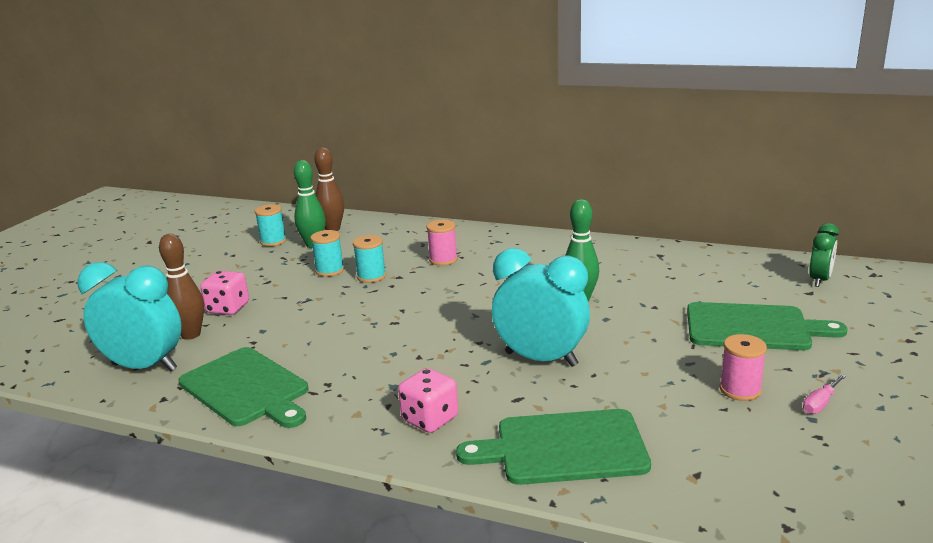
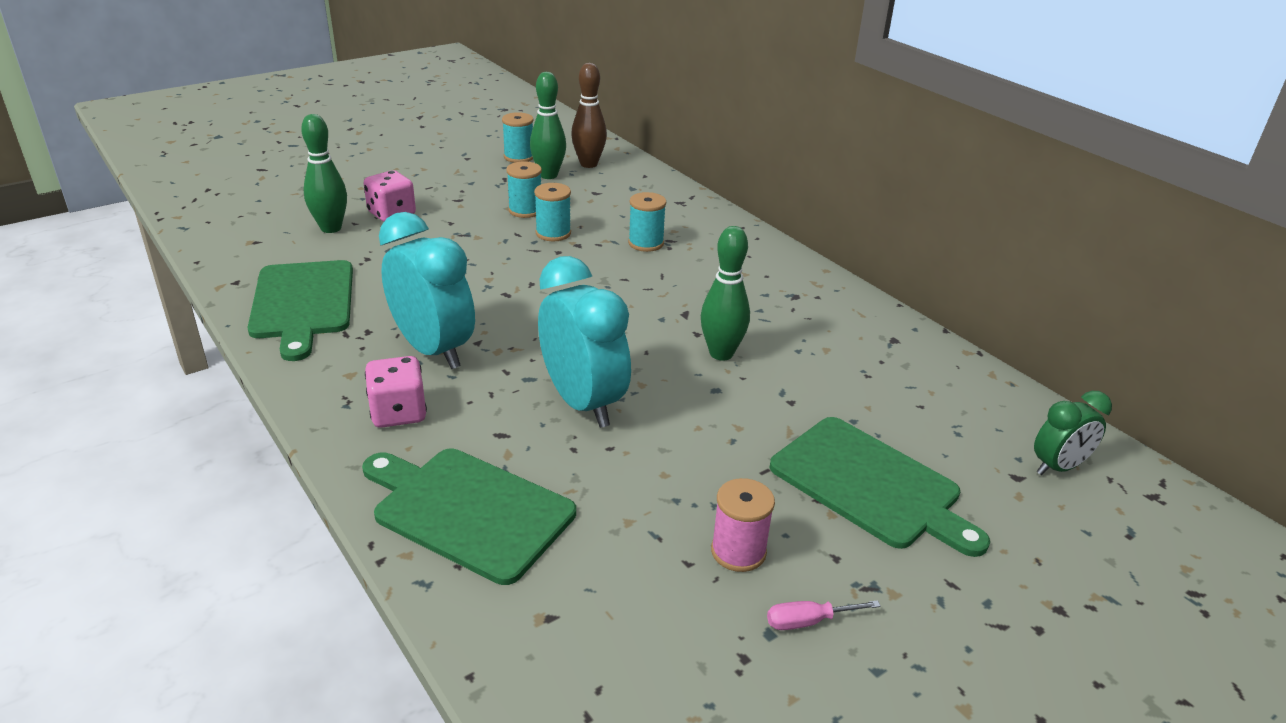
camera: 30 degrees right, 10 degrees up
turquoise clock [78,262,182,371] -> turquoise clock moved to [379,212,475,369]
brown bowling pin [159,234,204,340] -> green bowling pin [301,114,347,233]
pink spool [427,220,458,266] -> turquoise spool [628,192,666,252]

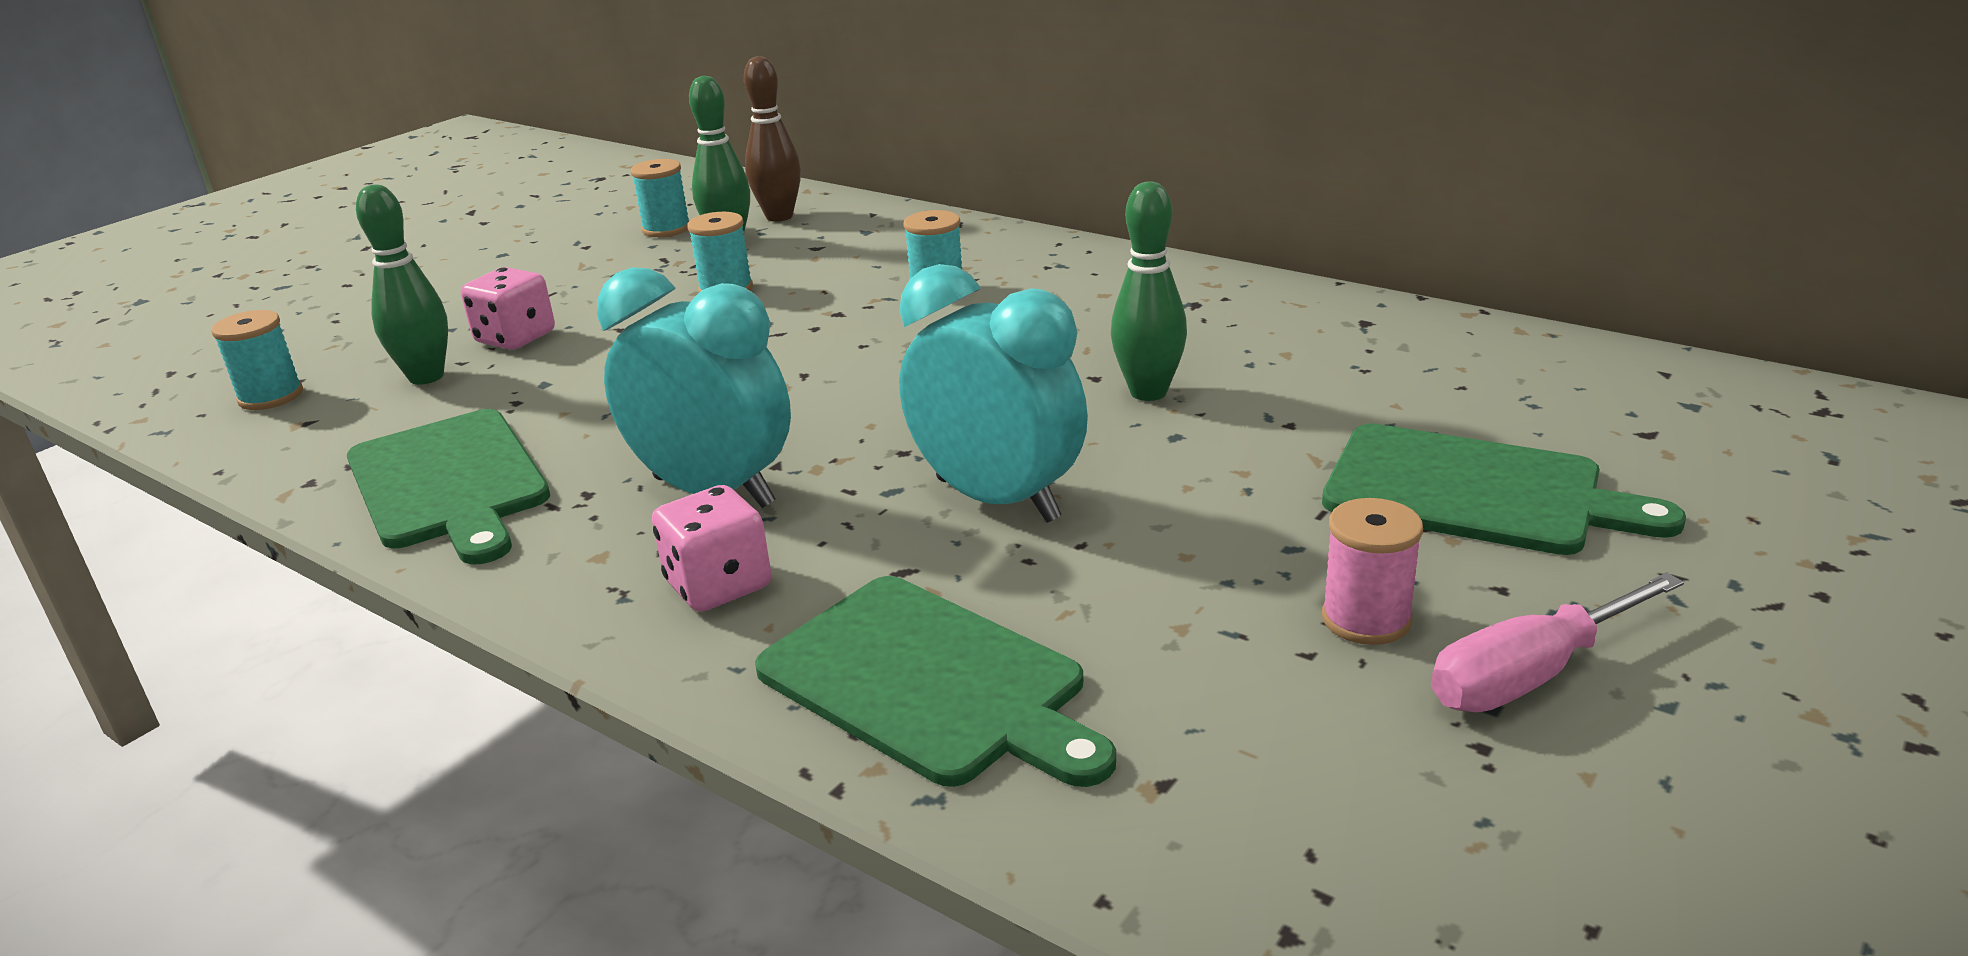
camera: 15 degrees left, 5 degrees down
green cutting board [362,449,576,585] -> green cutting board turned 150 degrees counterclockwise [755,576,1116,787]
turquoise spool [534,183,571,241] -> turquoise spool moved to [211,310,303,410]
pink screwdriver [767,600,881,630] -> pink screwdriver [1431,573,1684,712], size x1.81
green clock [1034,391,1112,475] -> none

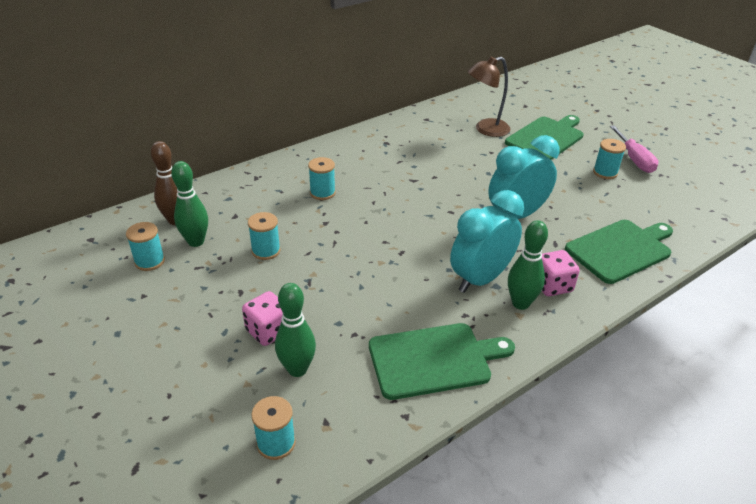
camera: 75 degrees left, 10 degrees up
green bowling pin [1111,181,1187,401] -> green bowling pin moved to [508,220,548,310]
pink spool [1322,498,1423,645] -> turquoise spool [593,139,626,179]
none -> brown lamp [468,56,511,137]

